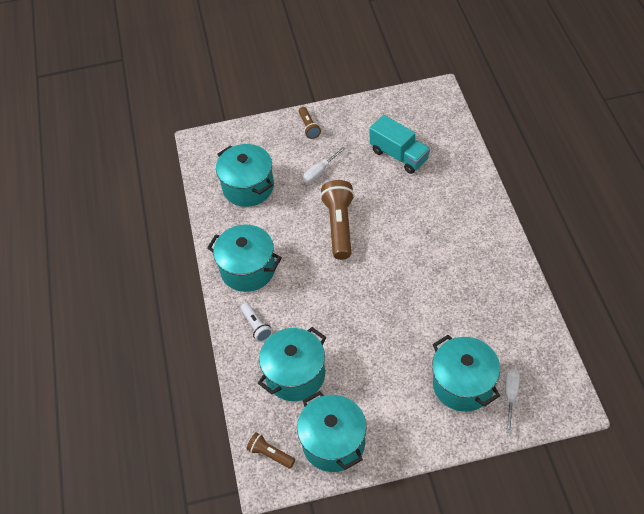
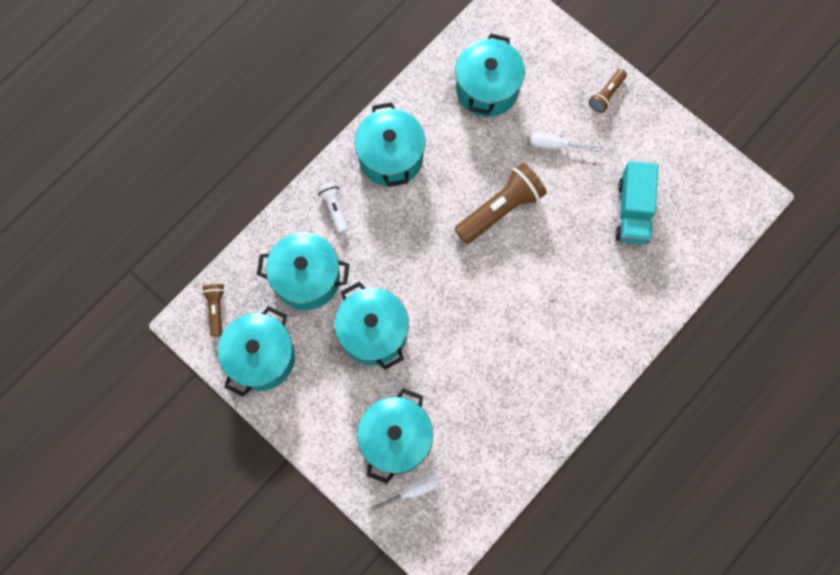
camera: 50 degrees right, 20 degrees up
white flashlight [241,303,272,342] -> white flashlight turned 135 degrees clockwise [317,182,348,233]
none -> turquoise pot [335,282,409,370]

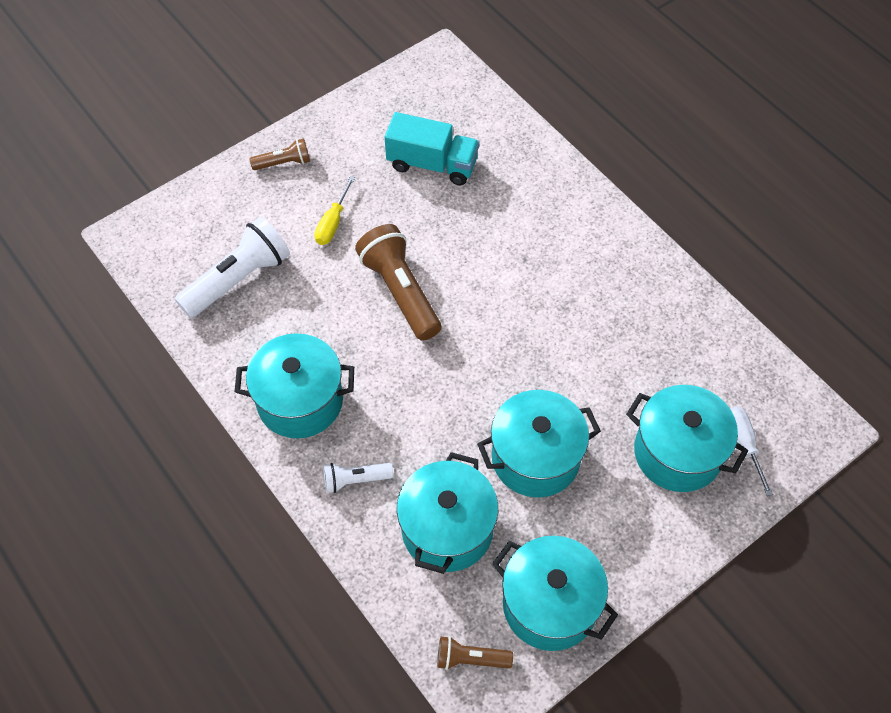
camera: 80 degrees left, 15 degrees down
turquoise pot [455,33,525,117] -> white flashlight [175,217,290,318]
white screwdriver [530,132,601,152] -> yellow screwdriver [314,176,355,245]
brown flashlight [589,69,627,113] -> brown flashlight turned 60 degrees counterclockwise [249,138,310,170]

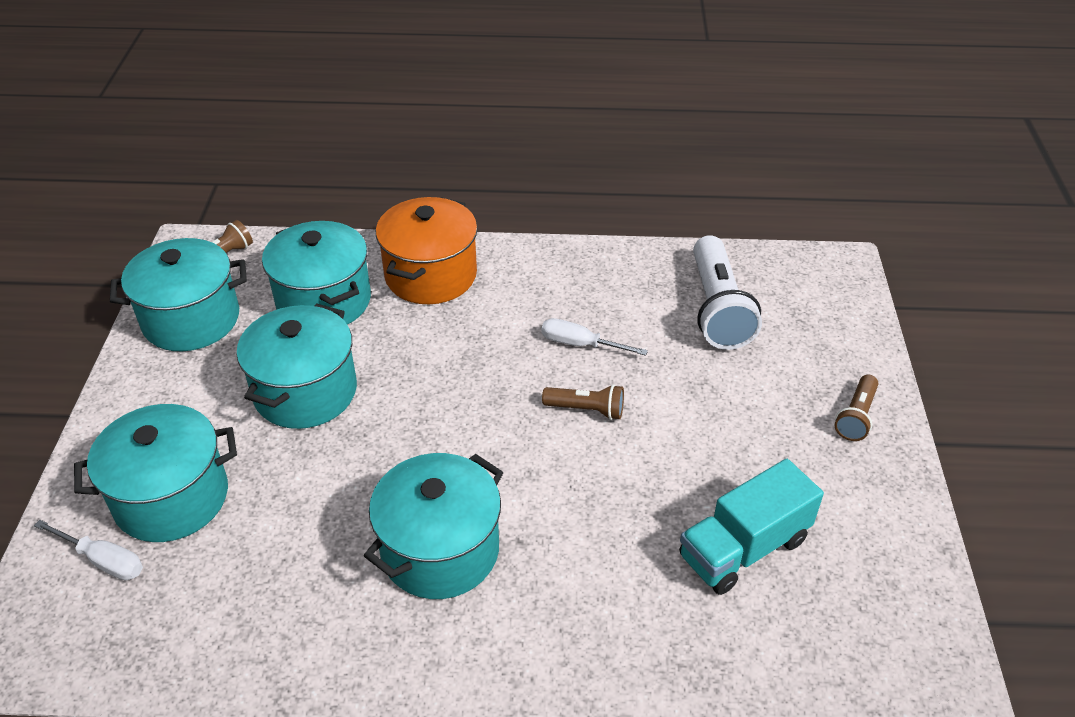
camera: 130 degrees right, 15 degrees down
turquoise pot [235,333,354,438] -> turquoise pot moved to [364,453,504,599]
yellow screwdriver [314,176,355,245] -> none
white flashlight [323,463,393,493] -> orange pot [376,197,478,304]
brown flashlight [355,224,441,341] -> brown flashlight [542,384,624,420], size x0.52
none -> white screwdriver [541,318,648,356]

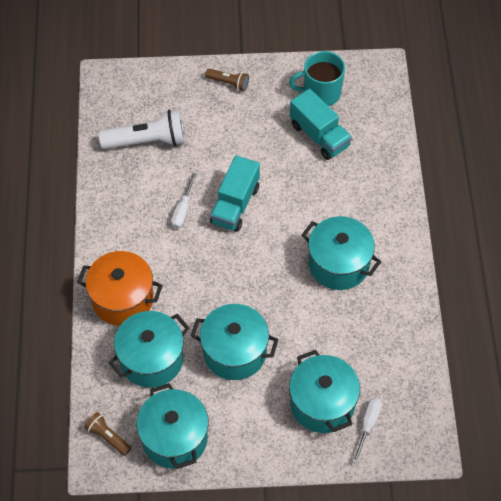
camera: 95 degrees left, 15 degrees up
brown flashlight [542,384,624,420] -> turquoise truck [210,155,260,232]
none -> turquoise mug [289,51,345,106]

